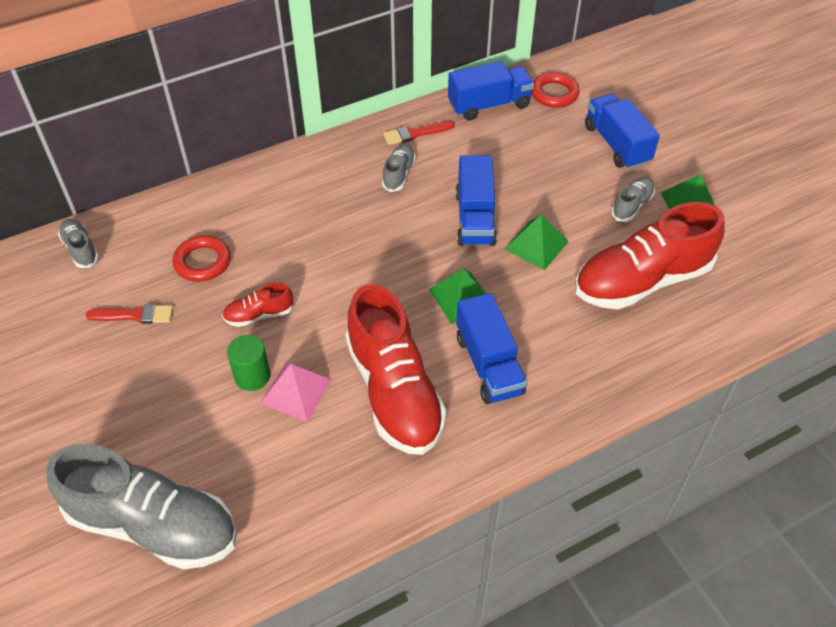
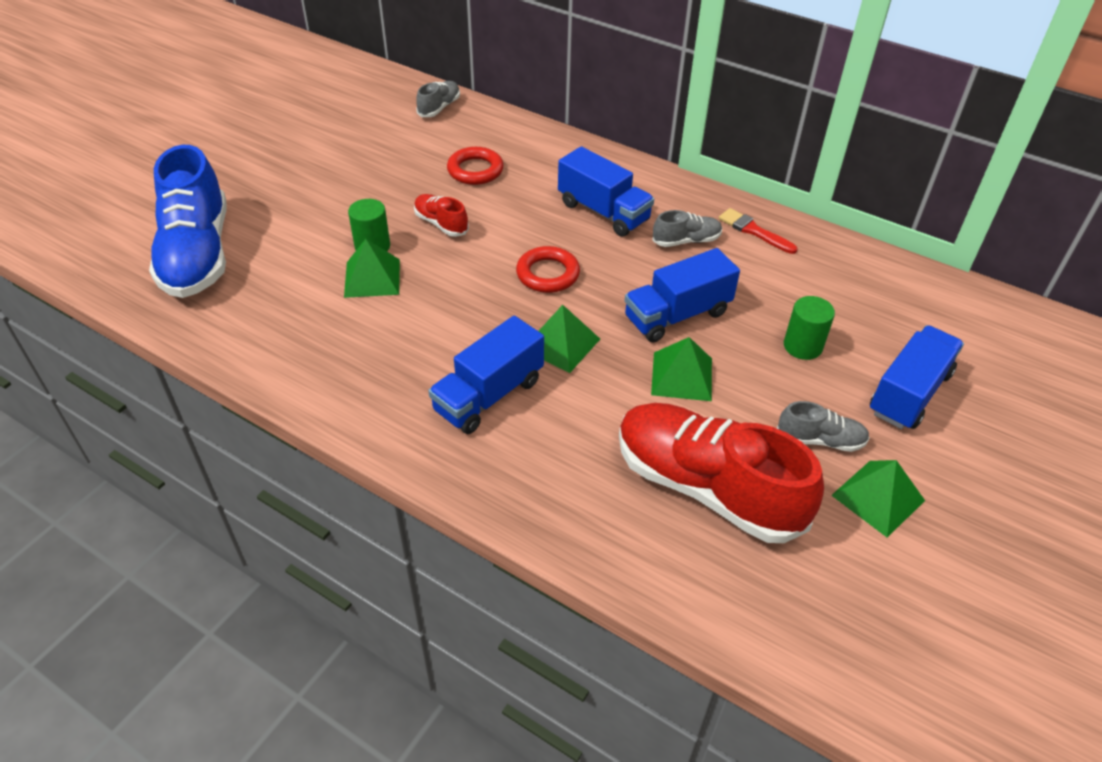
camera: 60 degrees right, 5 degrees down
grey shoe [46,444,237,569] -> blue shoe [149,145,227,298]
red brush [86,304,173,324] -> none
pink pyramid [260,363,332,422] -> green pyramid [344,239,400,298]
red shoe [345,284,447,455] -> none
blue truck [448,61,534,120] -> blue truck moved to [558,146,654,237]
red ring [532,72,580,108] -> red ring moved to [516,246,580,293]
none -> green cylinder [784,296,835,360]

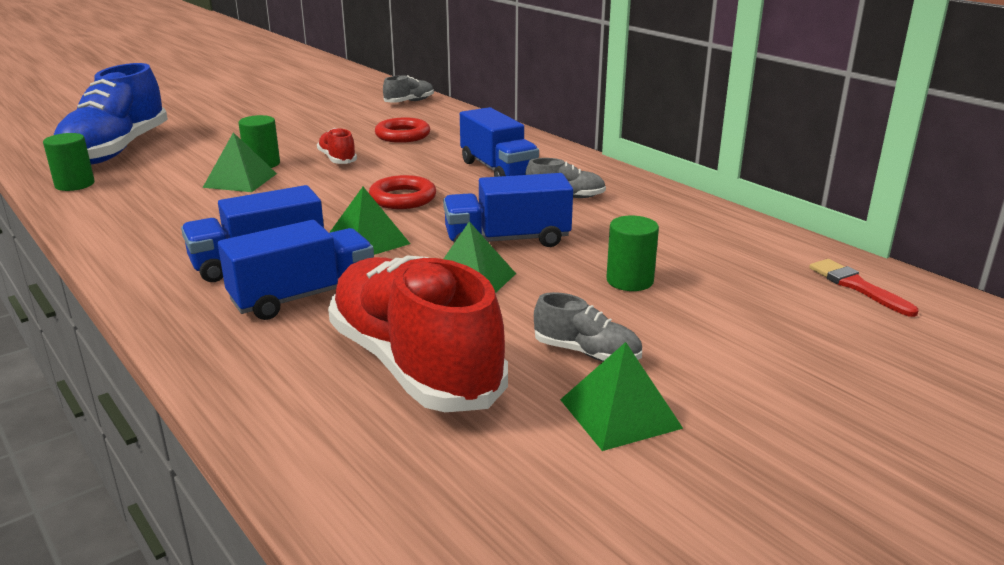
camera: 20 degrees right, 20 degrees down
red brush [719,208,798,254] -> red brush moved to [809,259,918,317]
blue truck [870,325,964,429] -> blue truck moved to [218,220,374,320]
none -> green cylinder [43,133,95,191]

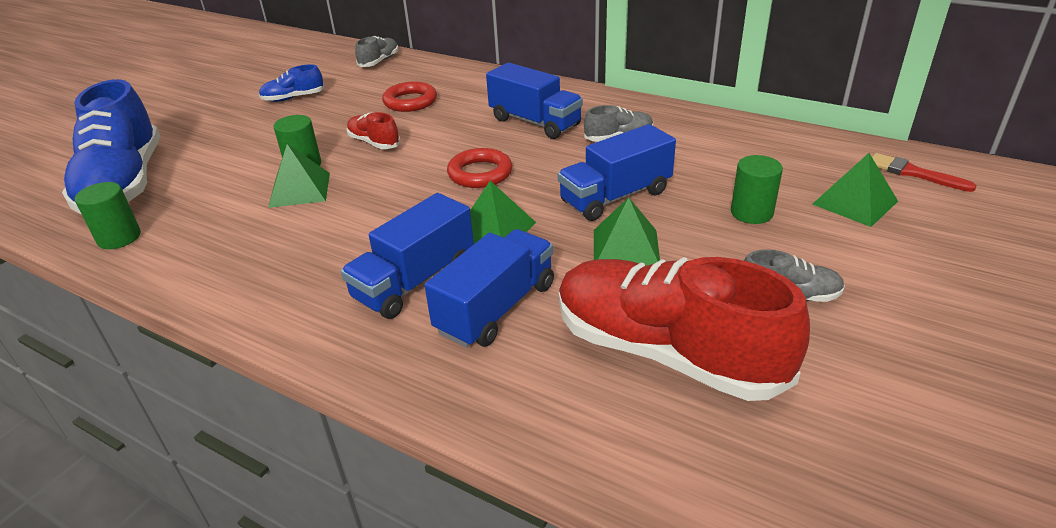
camera: 20 degrees left, 10 degrees up
green pyramid [560,342,683,451] -> green pyramid moved to [812,153,898,227]
none -> blue shoe [259,64,325,102]

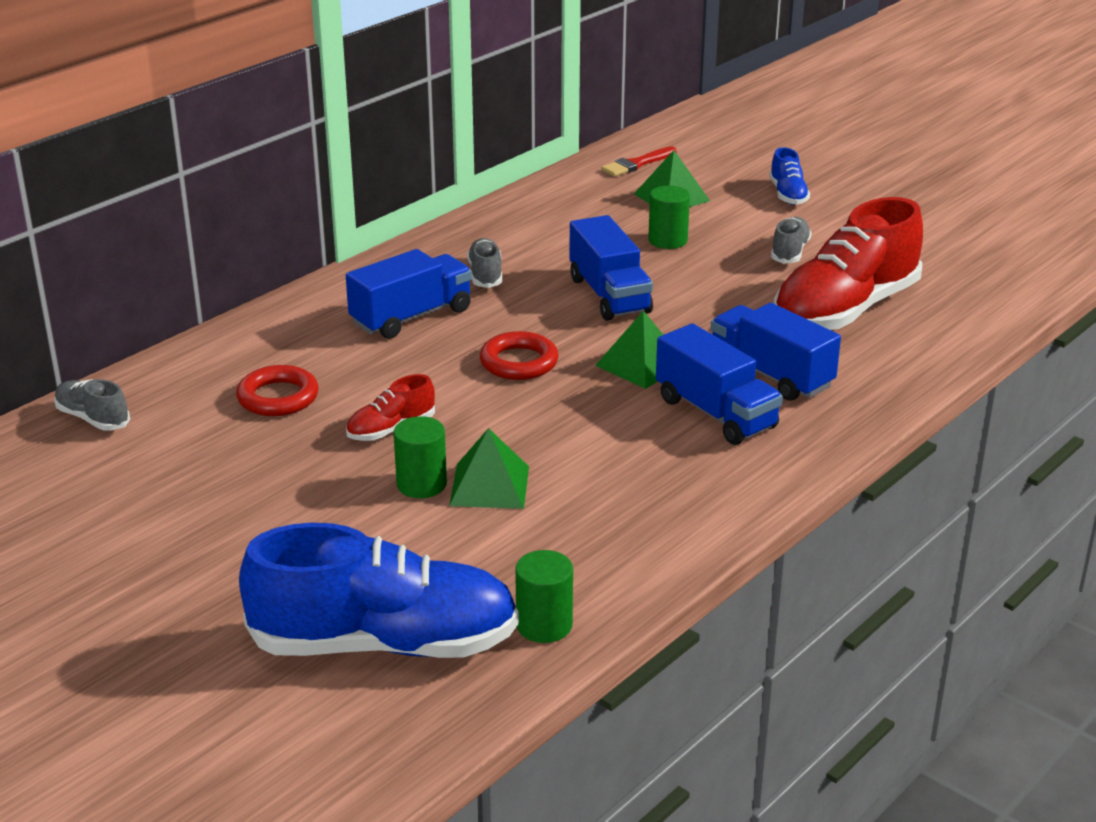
camera: 80 degrees left, 5 degrees down
blue shoe [259,64,325,102] -> blue shoe moved to [769,147,810,205]
green pyramid [594,197,660,266] -> none

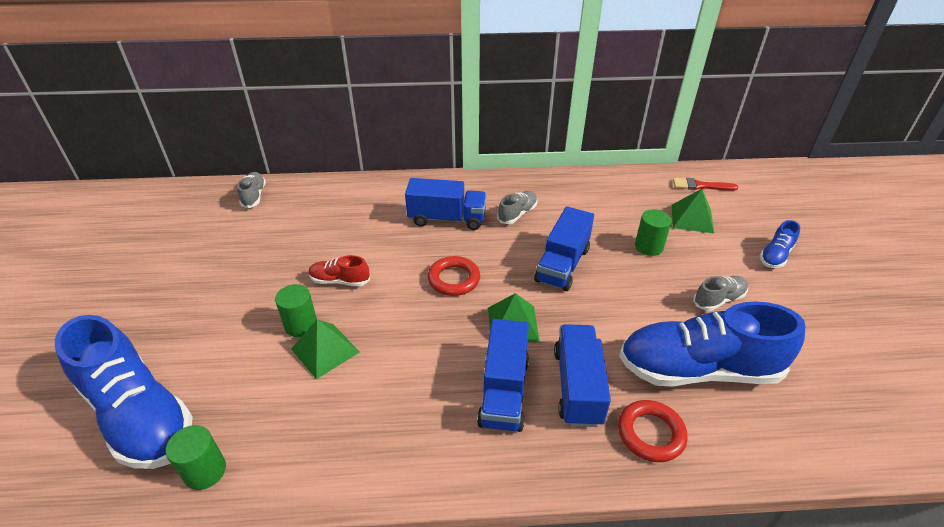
camera: 45 degrees right, 10 degrees up
red ring [236,365,319,416] -> red ring moved to [618,400,688,462]
red shoe [774,197,923,330] -> blue shoe [619,301,805,387]

